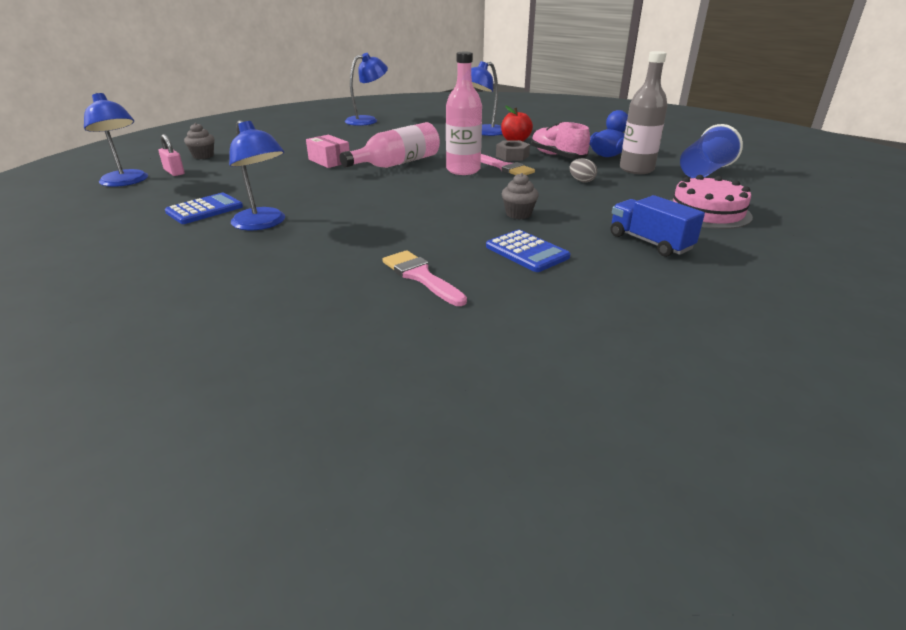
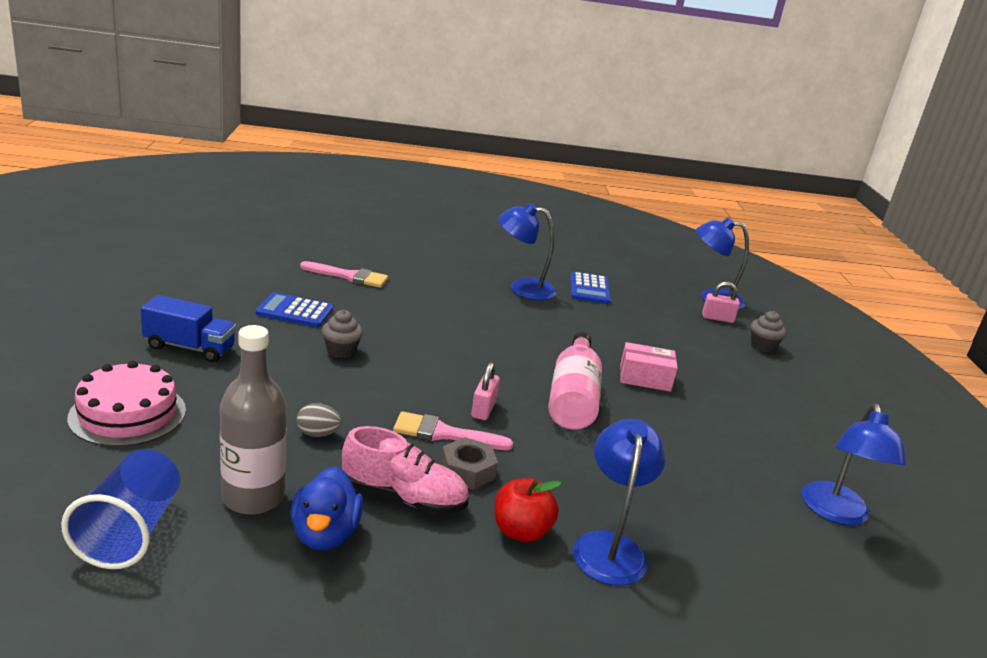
camera: 135 degrees right, 5 degrees down
pink bottle [446,52,482,175] -> pink padlock [471,362,500,420]

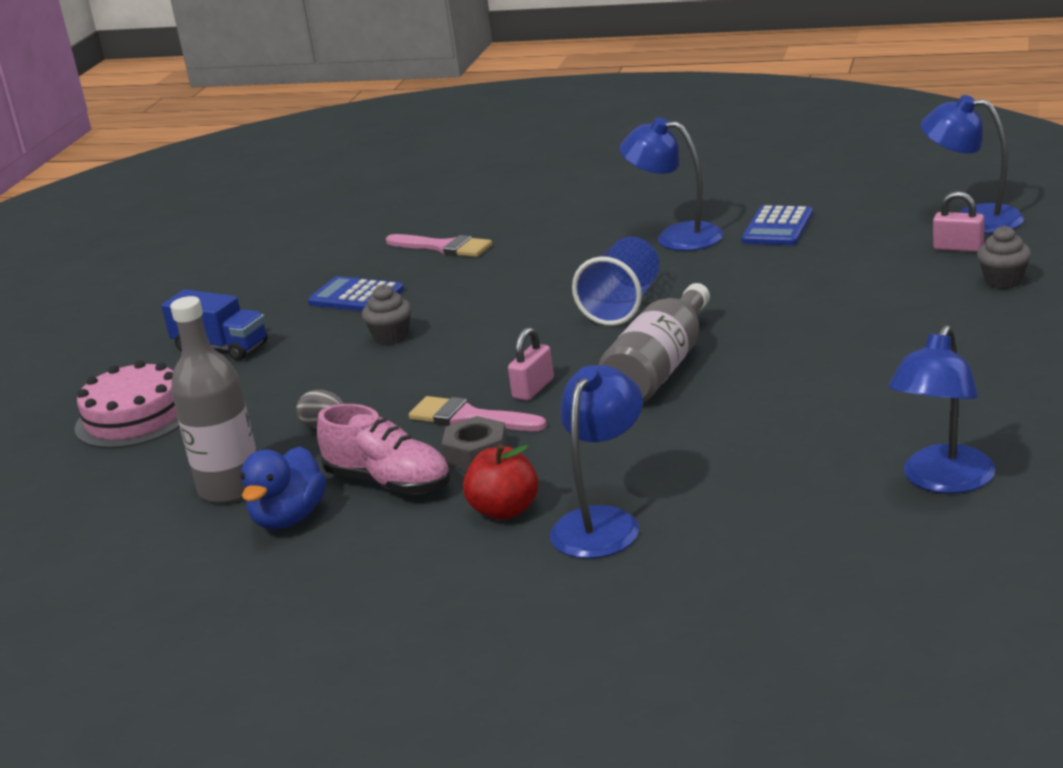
camera: 25 degrees right, 0 degrees up
blue cup [61,449,180,569] -> blue cup moved to [572,237,660,326]
pink bottle [548,332,602,429] -> grey bottle [599,283,710,402]
pink box [620,342,677,392] -> none

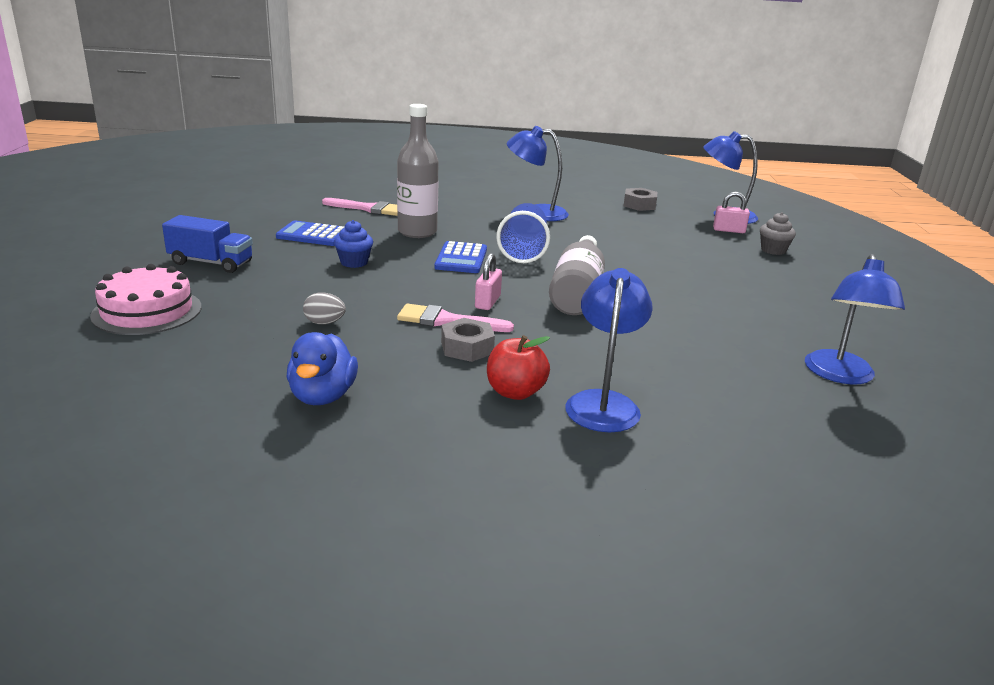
camera: 20 degrees left, 0 degrees up
grey bottle [170,296,256,503] -> grey bottle moved to [397,104,439,238]
pink shoe [317,404,451,494] -> none
grey cupcake [362,284,412,345] -> blue cupcake [334,220,373,268]
blue calculator [741,205,813,245] -> blue calculator moved to [434,241,487,273]
none -> grey nut [624,188,657,211]

